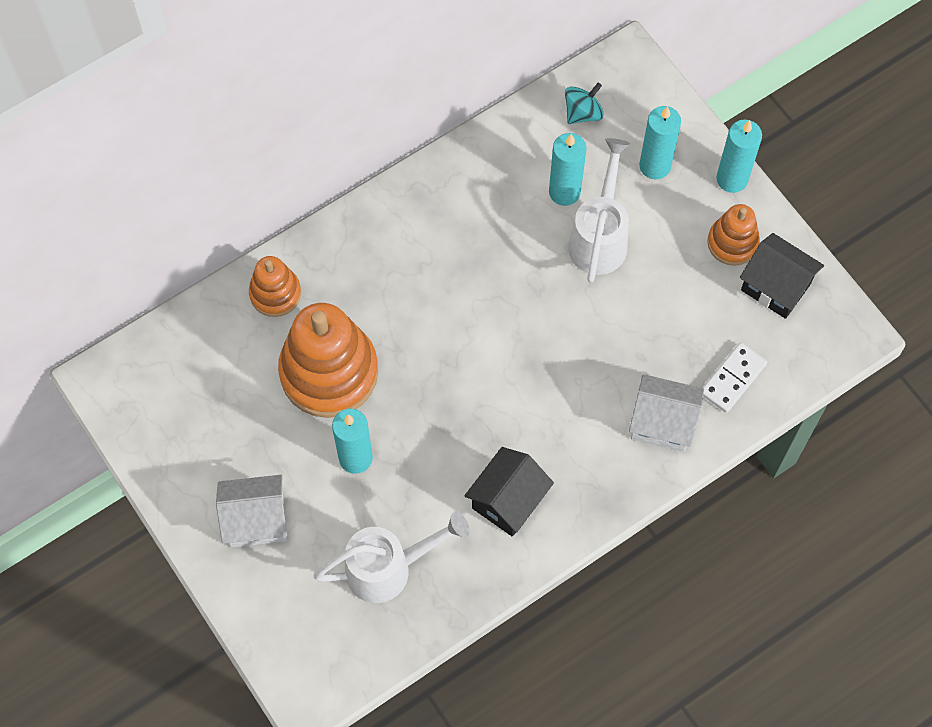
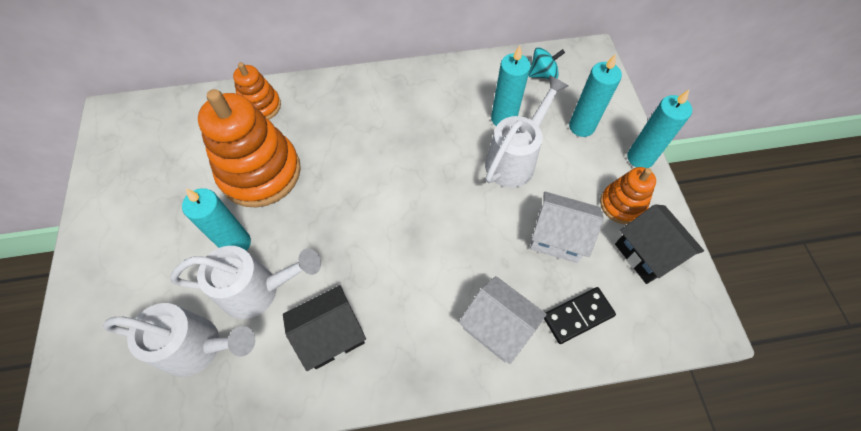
camera: 25 degrees right, 5 degrees down
white house [216,475,287,547] -> white house moved to [530,192,604,263]
white domino [703,343,767,413] -> black domino [544,287,616,344]
none -> white watering can [171,246,321,319]

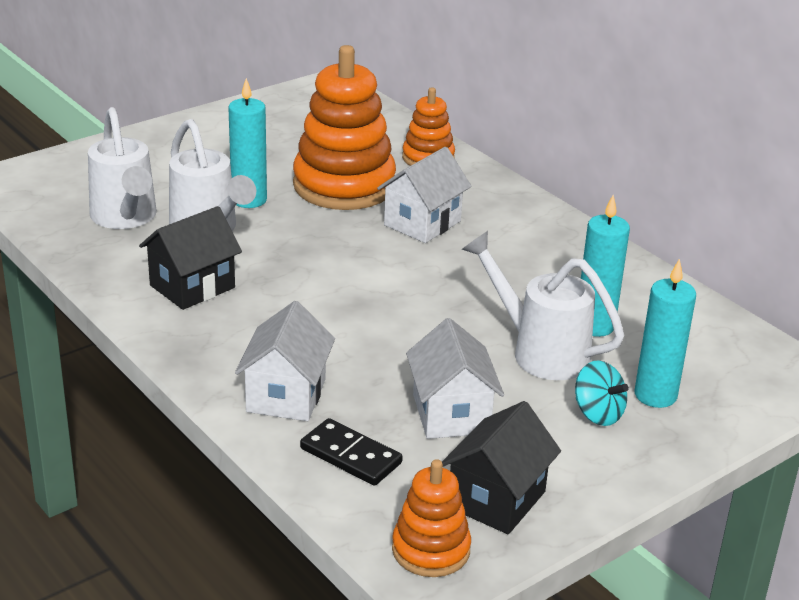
camera: 60 degrees right, 30 degrees down
black house [283,285,366,371] -> black house turned 75 degrees counterclockwise [139,206,242,310]
white watering can [485,75,568,188] -> white watering can turned 150 degrees counterclockwise [462,231,624,380]
turquoise spinning top [528,47,565,79] -> turquoise spinning top moved to [575,360,629,426]
orange stacking toy [600,167,656,224] -> orange stacking toy moved to [392,459,471,577]
turquoise candle [627,90,692,168] -> none
none -> white house [377,147,471,243]

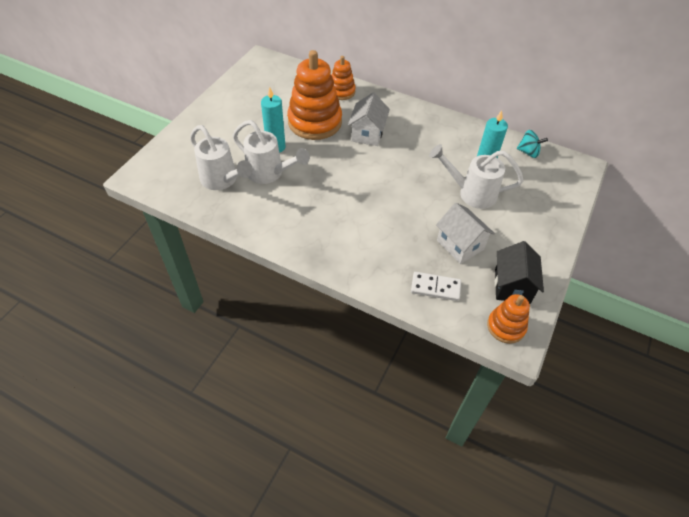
camera: 25 degrees left, 20 degrees up
black house [139,206,242,310] -> none
white house [235,301,335,421] -> none
black domino [300,418,403,486] -> white domino [411,272,461,301]
turquoise spinning top [575,360,629,426] -> turquoise spinning top moved to [517,130,548,158]
turquoise candle [635,259,696,408] -> none

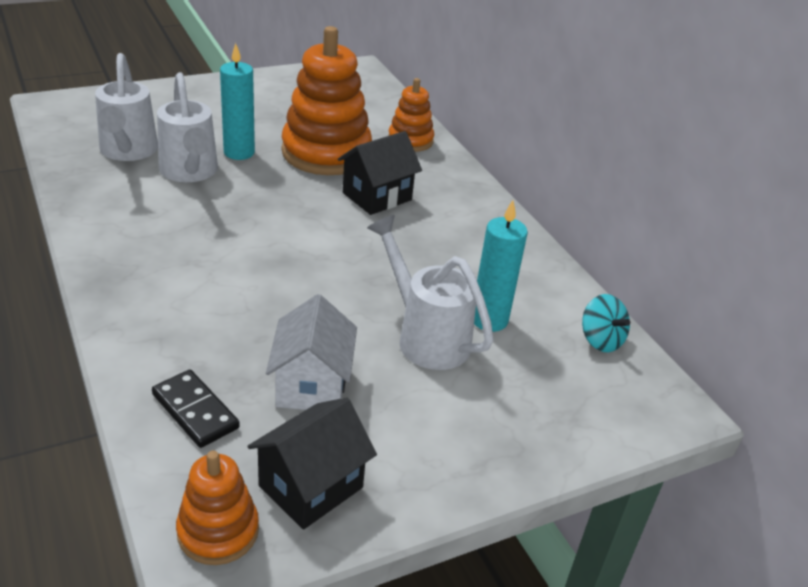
camera: 35 degrees right, 15 degrees down
white house [348,92,390,146] -> black house [338,131,422,215]
white domino [411,272,461,301] -> black domino [152,370,240,448]

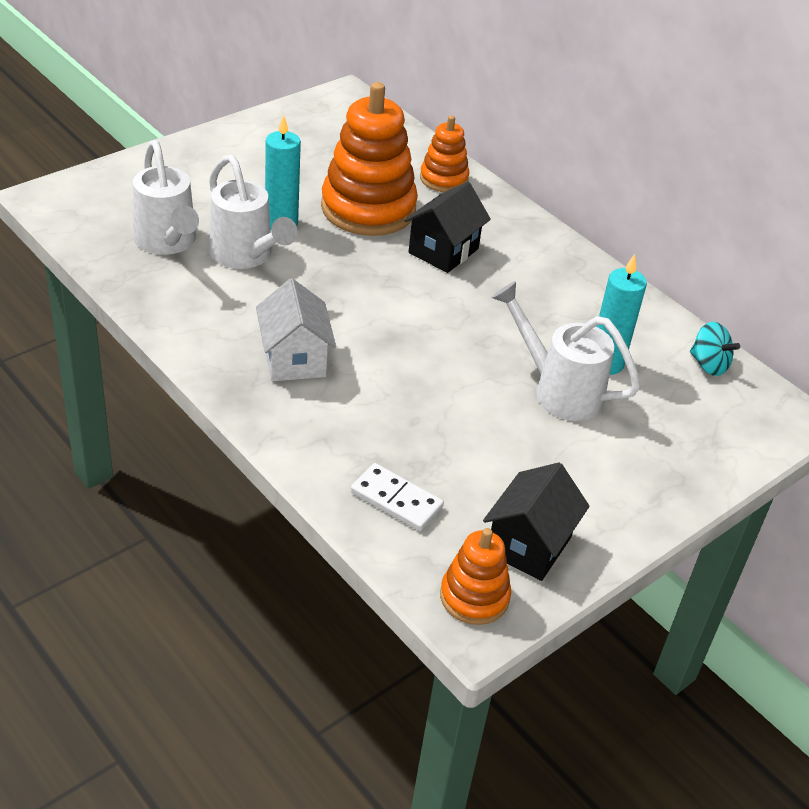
camera: 15 degrees left, 5 degrees up
black domino [152,370,240,448] -> white domino [351,463,444,531]
white house [266,294,357,410] -> white house moved to [256,278,336,381]

